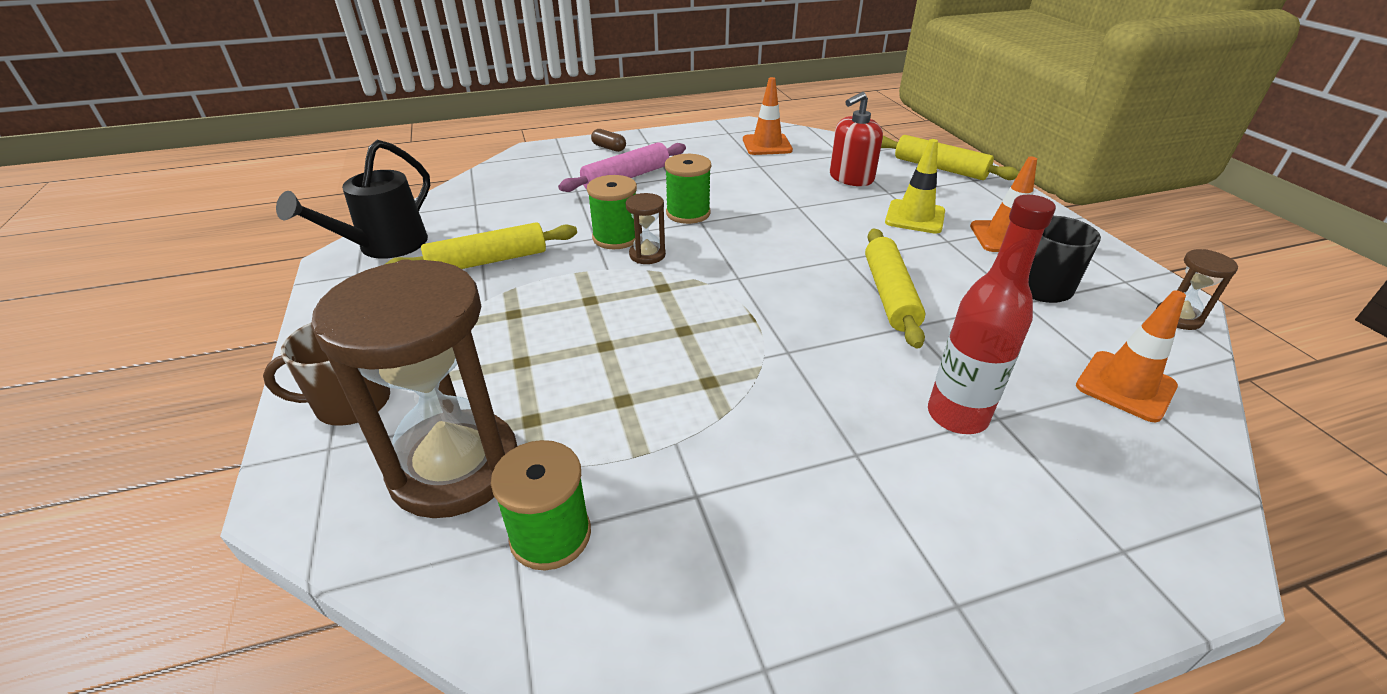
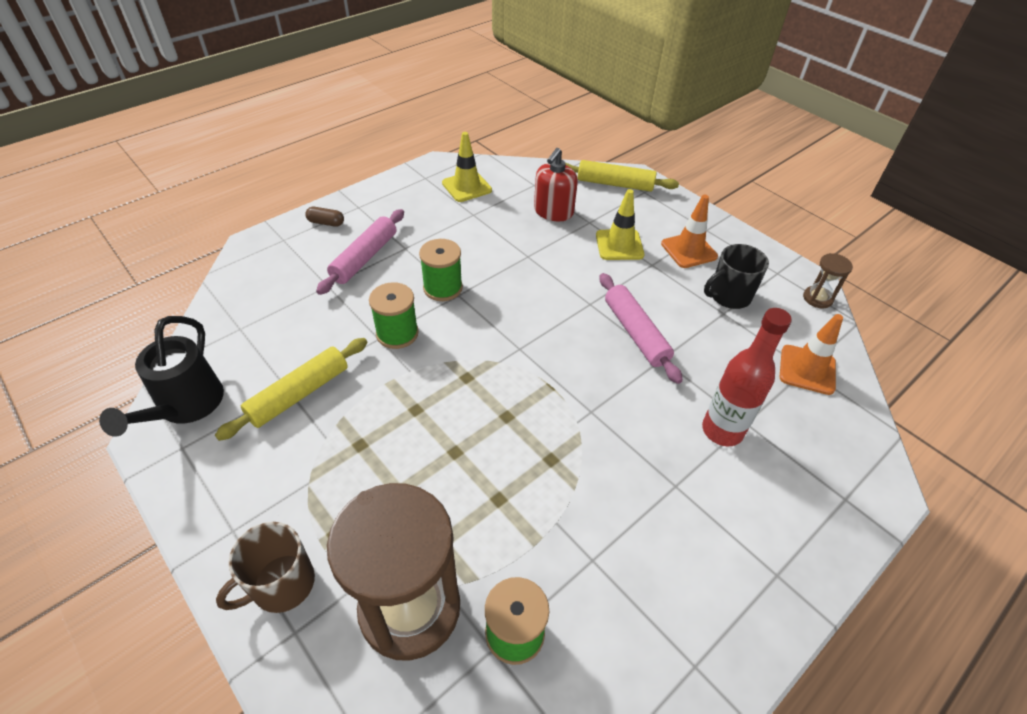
camera: 25 degrees left, 10 degrees up
brown hourglass [626,193,666,264] -> none
orange traffic cone [743,77,793,155] -> yellow traffic cone [442,132,492,202]
yellow rolling pin [865,229,925,349] -> pink rolling pin [600,273,683,384]

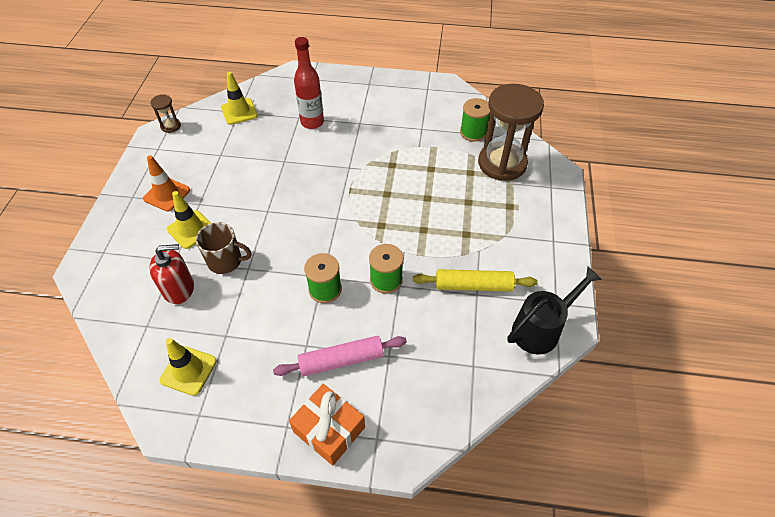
camera: 130 degrees left, 5 degrees up
brown mug [216,522,315,613] -> brown mug moved to [196,222,251,274]
brown capsule [305,207,344,227] -> orange gift [289,384,365,466]
yellow rolling pin [565,160,679,192] -> none
pink rolling pin [600,273,683,384] -> none
black mug [704,244,769,309] -> none
orange traffic cone [779,314,843,395] -> yellow traffic cone [221,72,258,125]

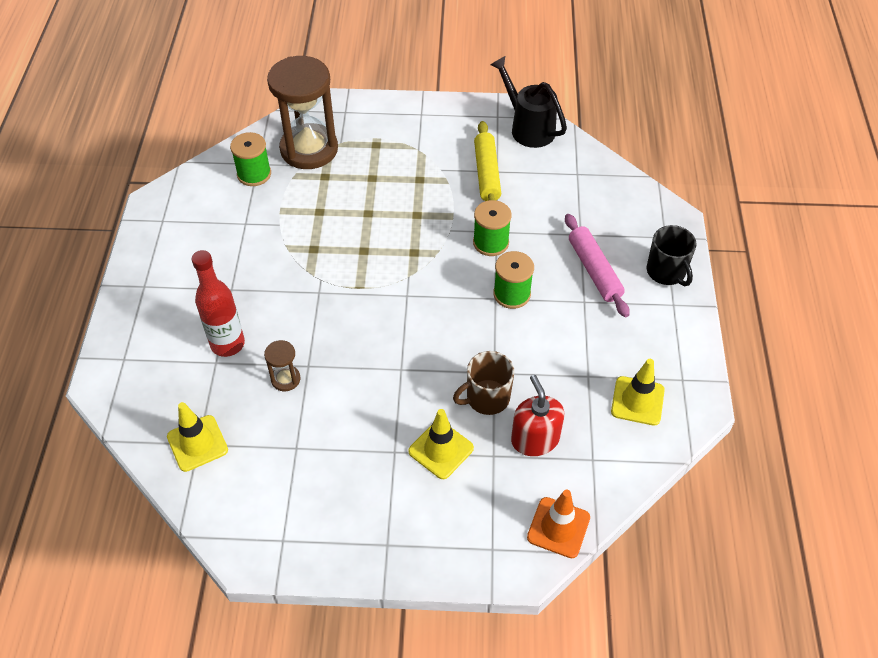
camera: 95 degrees left, 0 degrees up
orange traffic cone [143,155,190,212] -> orange traffic cone moved to [527,490,590,558]
brown hourglass [150,94,181,133] -> brown hourglass moved to [264,340,300,391]
brown mug [196,222,251,274] -> brown mug turned 120 degrees counterclockwise [453,351,514,415]
orange gift [289,384,365,466] -> black mug [647,225,696,286]

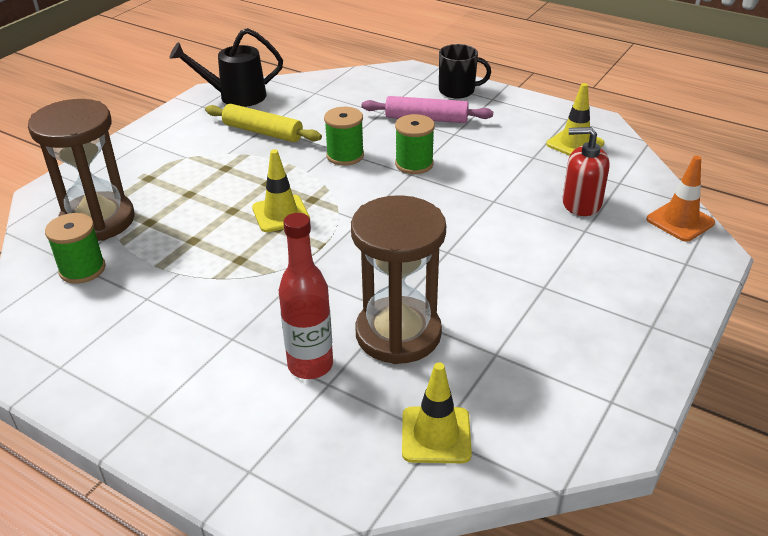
camera: 60 degrees left, 15 degrees down
brown hourglass [264,340,300,391] -> brown hourglass [351,195,446,364], size x2.34
yellow traffic cone [408,409,474,479] -> yellow traffic cone moved to [252,149,310,232]
brown mug [453,351,514,415] -> none

